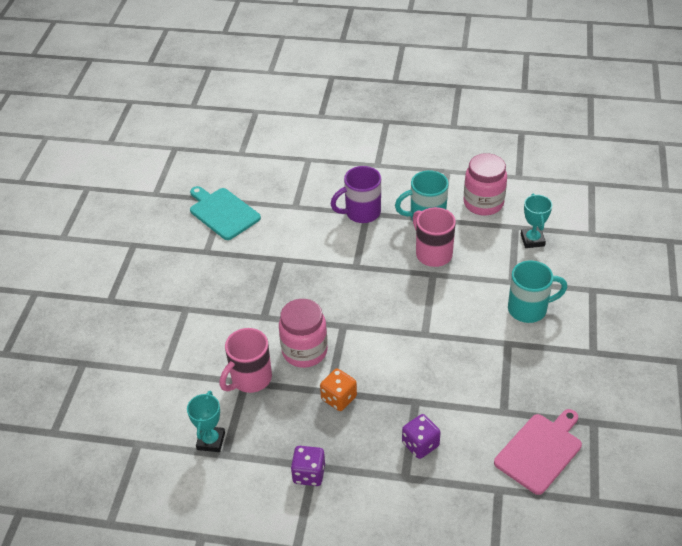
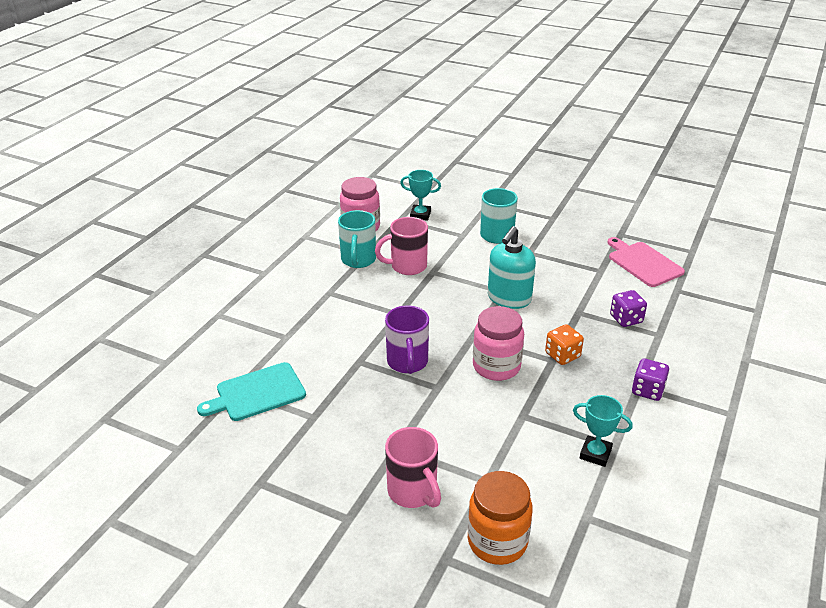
camera: 75 degrees left, 10 degrees down
pink mug [219,328,272,393] -> pink mug moved to [385,427,441,508]
purple mug [331,166,381,223] -> purple mug moved to [385,305,429,374]
none -> orange jar [468,471,533,565]
none -> turquoise soap dispenser [488,226,536,309]

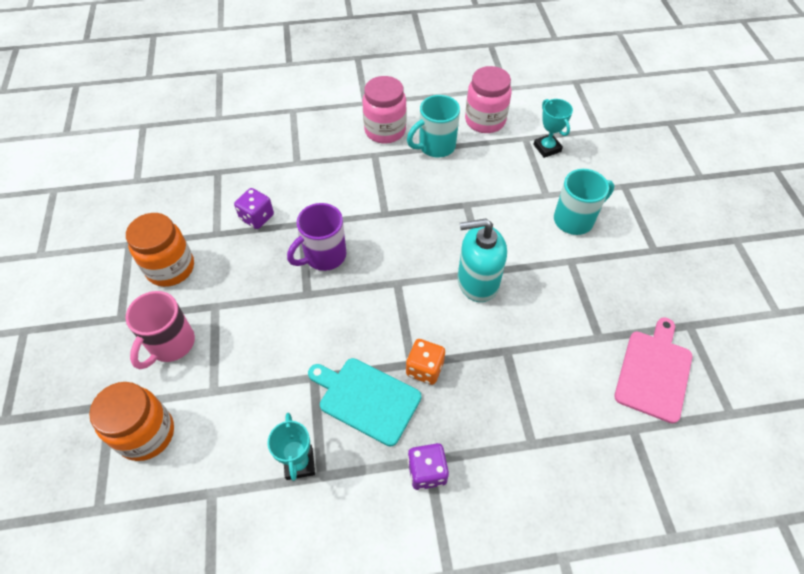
camera: 55 degrees right, 20 degrees up
turquoise cutting board [197,362,306,421] -> turquoise cutting board moved to [308,358,422,446]
pink mug [375,217,428,275] -> none
pink jar [473,306,524,381] -> pink jar moved to [362,76,407,144]
purple dice [610,290,647,327] -> purple dice moved to [234,188,274,229]
none -> orange jar [126,213,194,287]

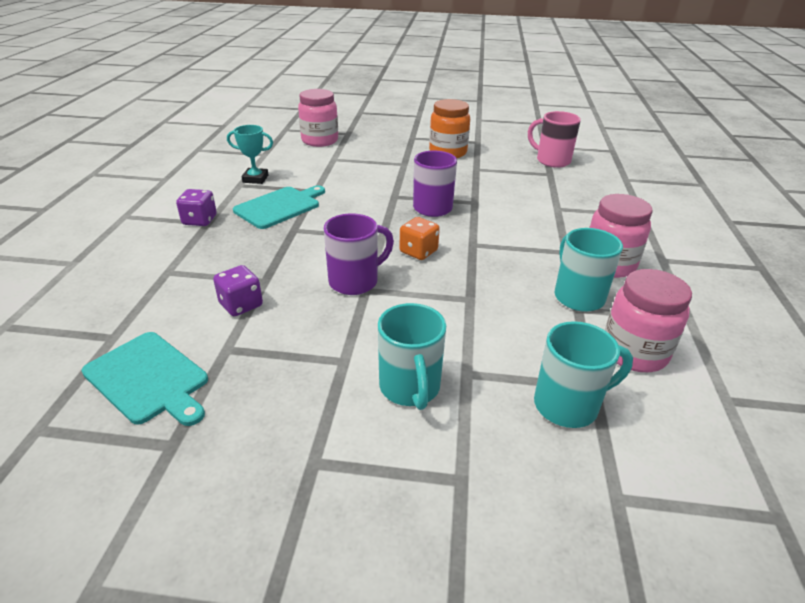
camera: 105 degrees right, 20 degrees down
orange jar [89,382,174,461] -> pink jar [298,89,338,147]
pink mug [125,291,195,370] -> pink mug moved to [528,111,581,168]
purple dice [234,188,274,229] -> purple dice moved to [213,265,263,316]
orange dice [406,339,445,385] -> orange dice moved to [399,217,440,260]
turquoise soap dispenser [458,218,507,302] -> purple mug [324,213,394,295]
turquoise trophy [533,99,573,158] -> turquoise mug [534,321,633,428]
pink cutting board [614,317,692,424] -> turquoise cutting board [82,332,208,426]

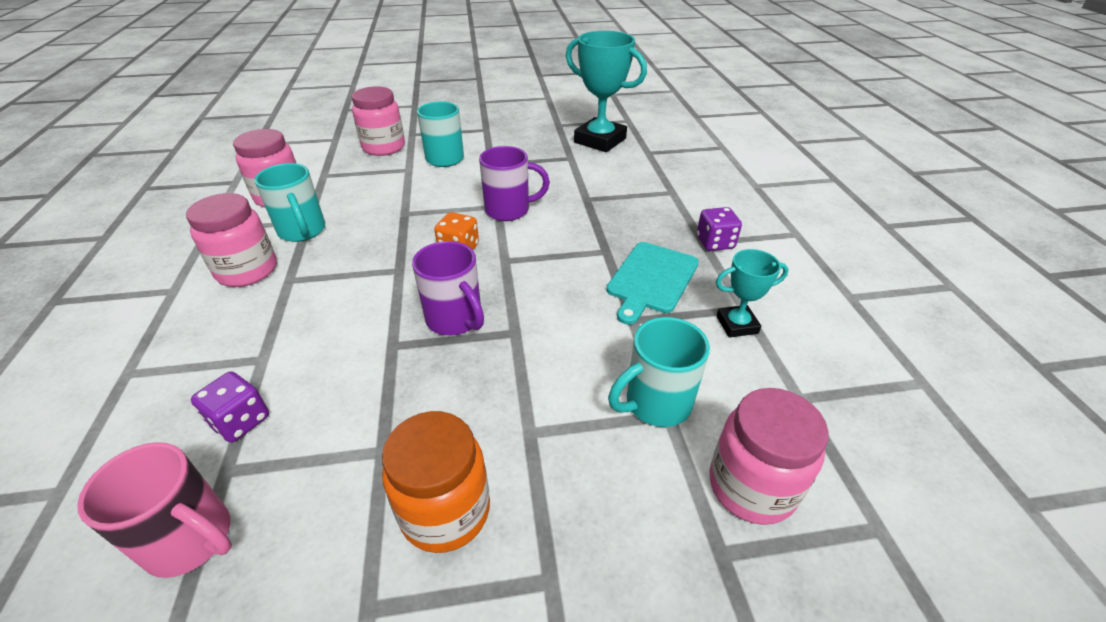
camera: 165 degrees right, 5 degrees up
turquoise cutting board [82,332,208,426] -> turquoise trophy [566,31,647,152]
purple dice [213,265,263,316] -> purple dice moved to [191,371,269,443]
purple mug [324,213,394,295] -> purple mug turned 135 degrees counterclockwise [479,146,550,221]
turquoise mug [534,321,633,428] -> turquoise mug moved to [608,317,710,427]
none -> pink jar [352,86,405,156]

